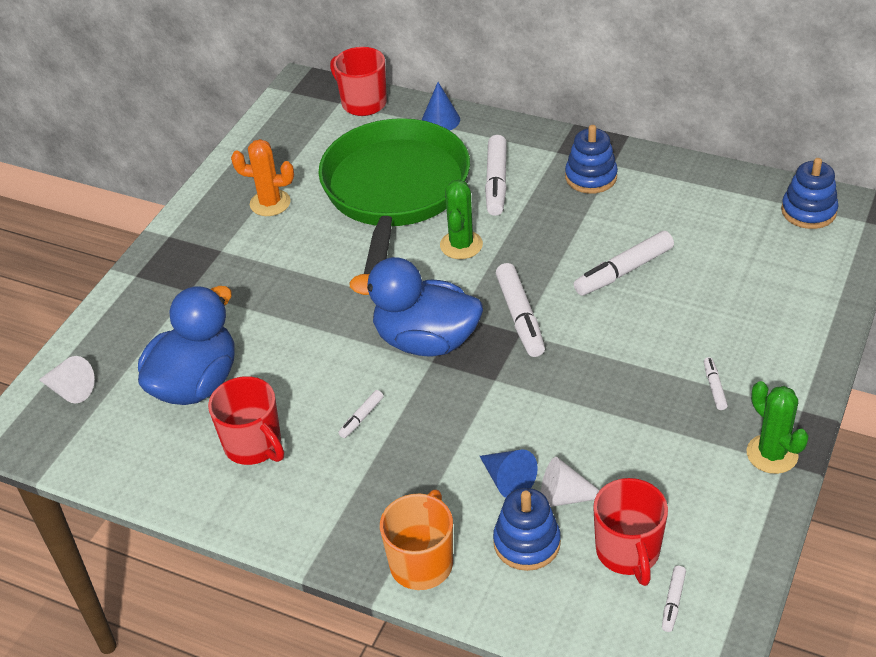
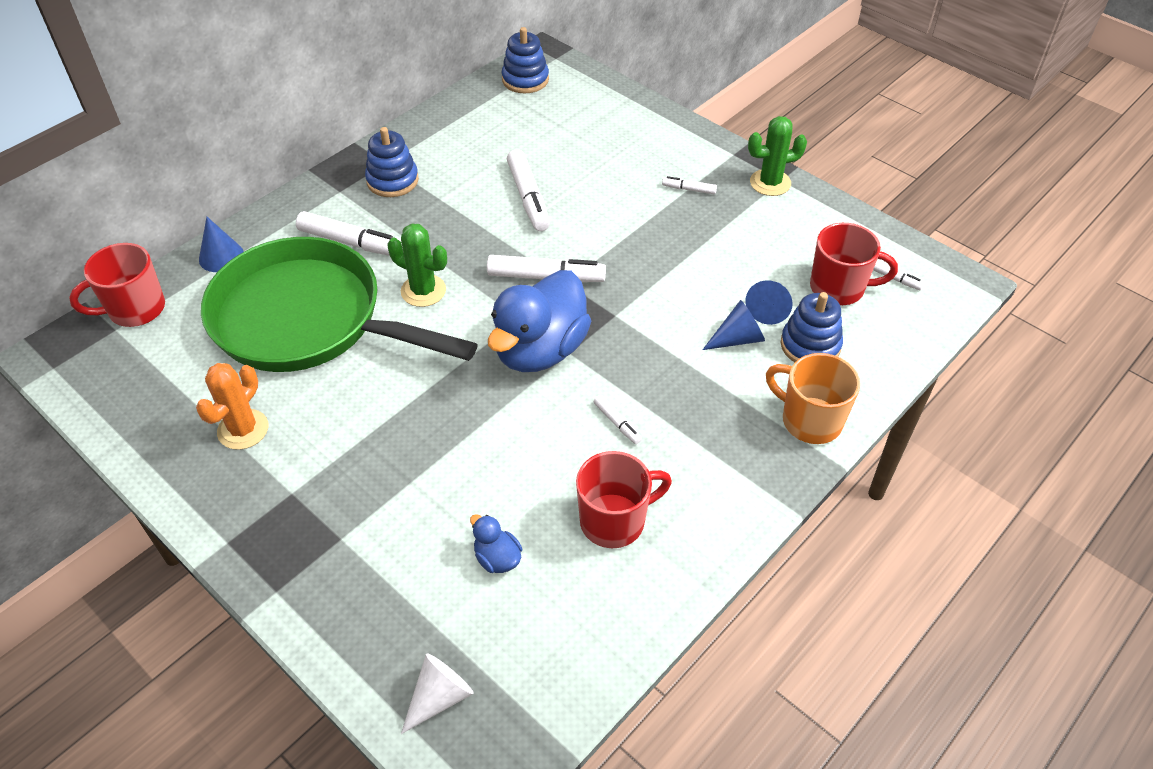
camera: 75 degrees left, 5 degrees up
blue duck [138,286,235,405] -> blue duck [470,514,522,573], size x0.43
white cone [541,457,600,507] -> blue cone [745,280,792,325]

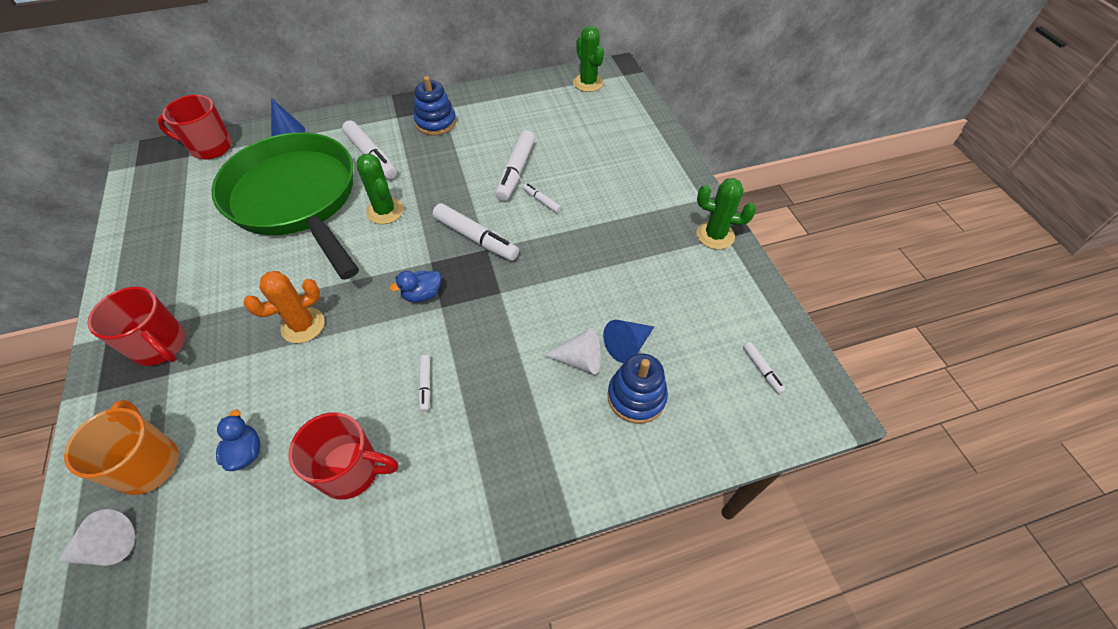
camera: 30 degrees right, 5 degrees up
orange cactus [196,363,268,450] -> orange cactus moved to [243,271,325,343]
blue duck [488,270,591,372] -> blue duck [390,271,441,302], size x0.43
blue stacking toy [502,27,549,93] -> green cactus [573,26,604,92]
white marker [662,176,717,194] -> white marker moved to [523,183,561,213]
blue cone [702,300,765,350] -> white cone [543,328,601,374]
orange mug [766,353,860,444] -> orange mug moved to [64,400,179,495]
red mug [810,223,898,305] -> red mug moved to [87,287,186,366]

